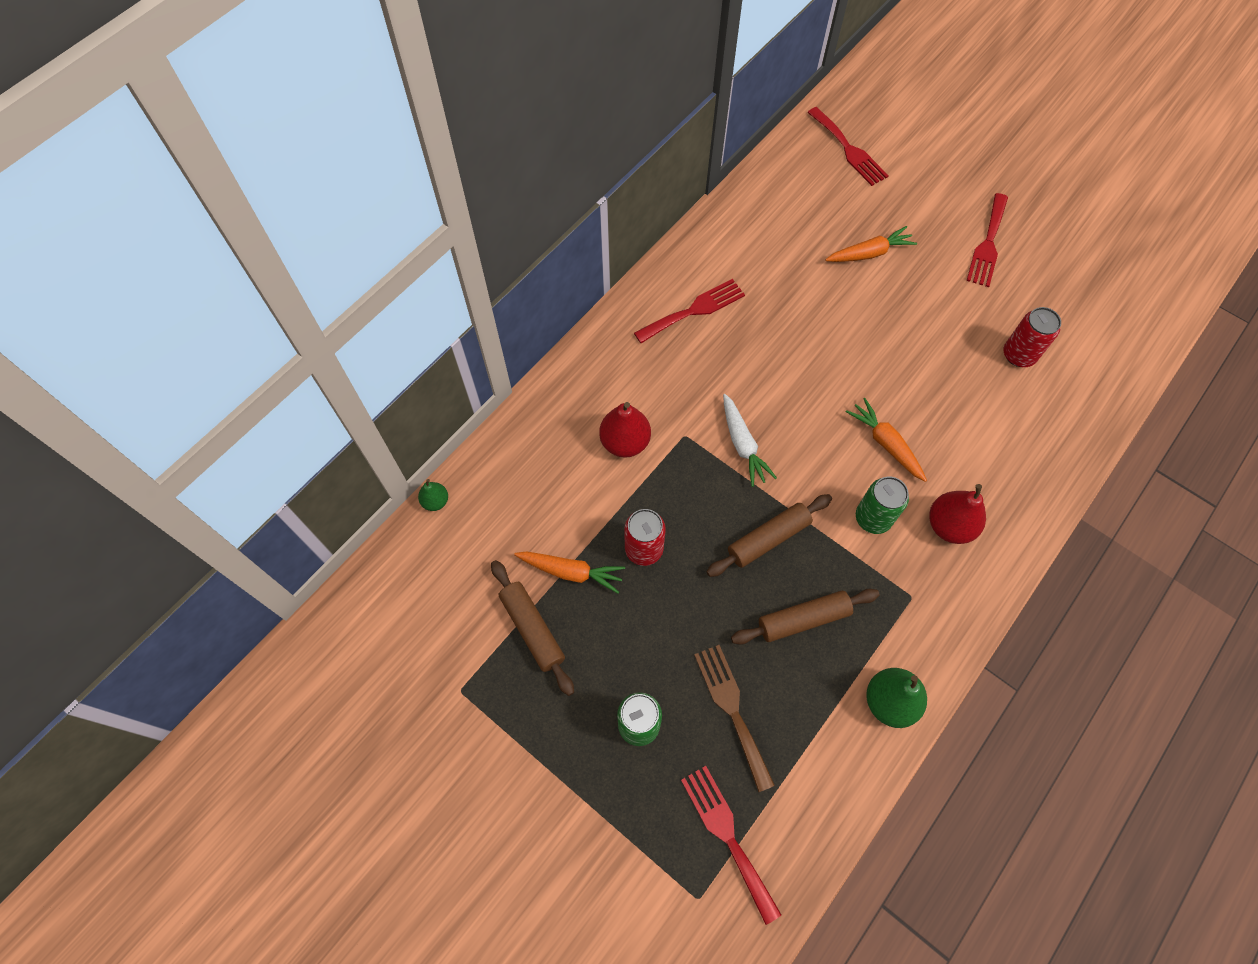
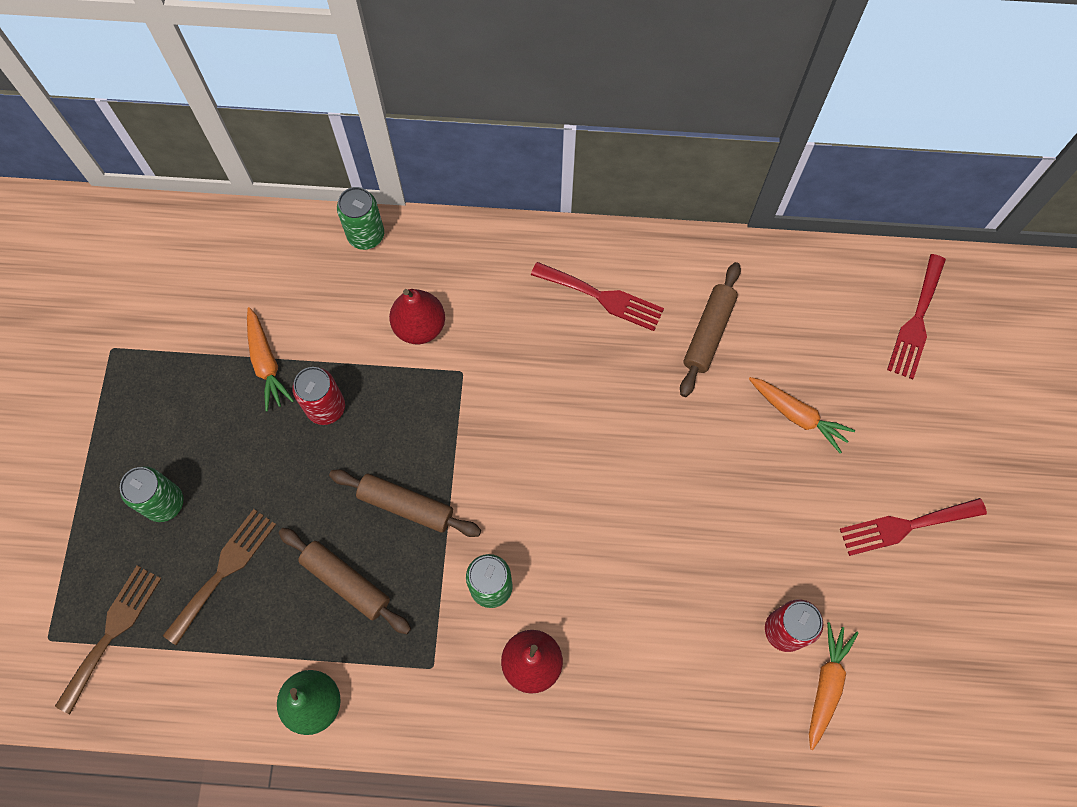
camera: 55 degrees right, 5 degrees up
green pear [418,479,448,511] -> none
brown rolling pin [491,560,574,696] -> brown rolling pin moved to [680,262,741,397]
red fork [681,766,782,925] -> brown fork [55,566,162,714]
white carrot [723,394,777,487] -> none
orange carrot [846,398,927,482] -> orange carrot moved to [809,622,859,750]
none -> green can [337,187,384,250]

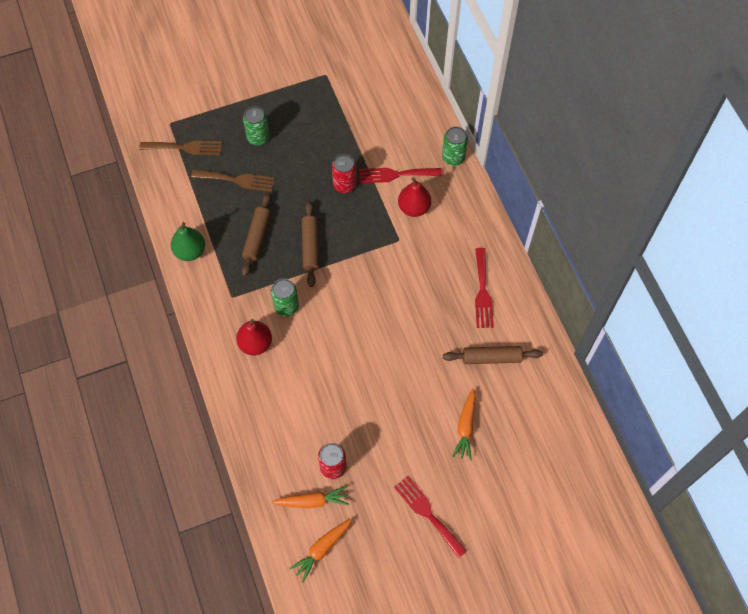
camera: 65 degrees right, 5 degrees down
orange carrot [247,307,294,412] -> orange carrot moved to [289,518,352,582]
red fork [887,254,946,379] -> red fork moved to [359,168,442,183]

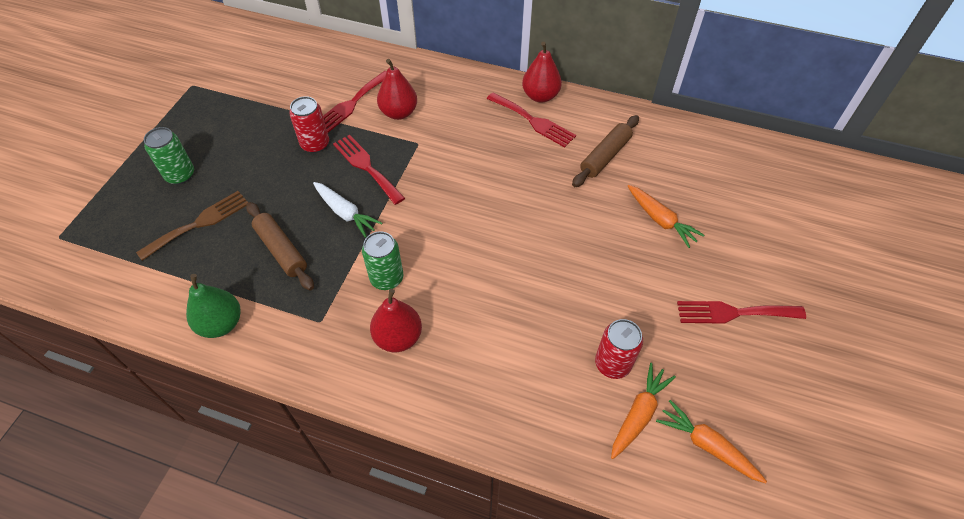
camera: 50 degrees left, 10 degrees down
brown fork [139,141,222,155] -> none
orange carrot [289,518,352,582] -> orange carrot turned 135 degrees clockwise [656,400,767,483]
brown rolling pin [302,201,319,287] -> white carrot [313,182,382,238]
green can [442,126,468,166] -> none
none -> red fork [333,135,405,205]
none -> red pear [522,42,562,103]

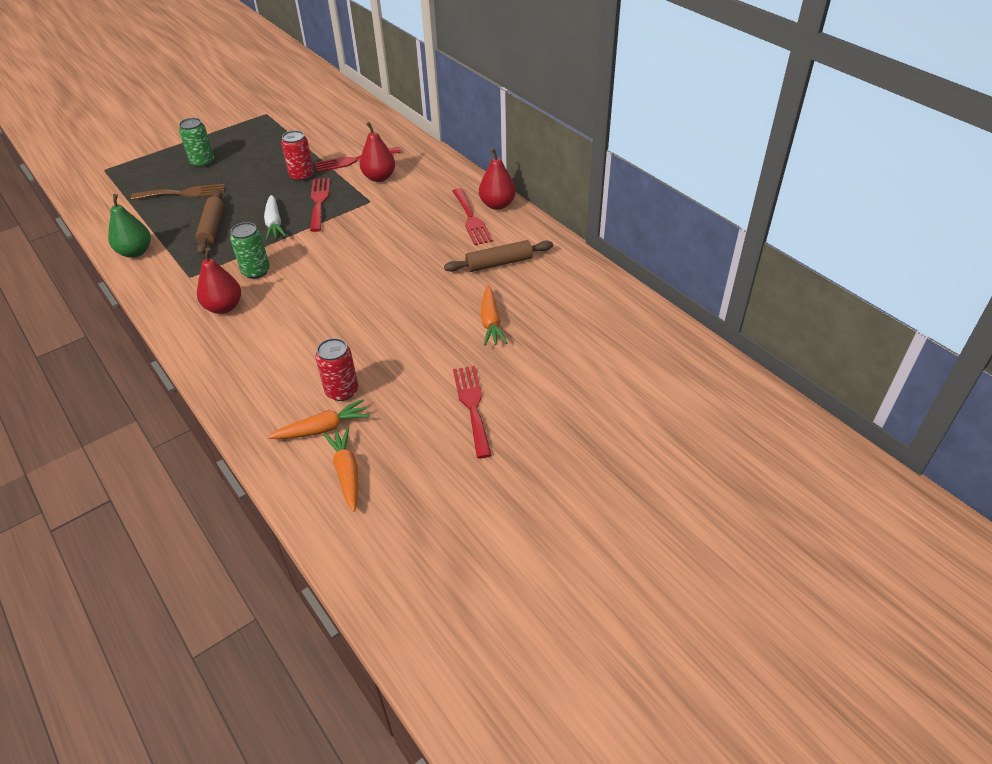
camera: 35 degrees right, 10 degrees down
red fork [677,301,806,324] -> red fork turned 45 degrees clockwise [453,366,492,458]

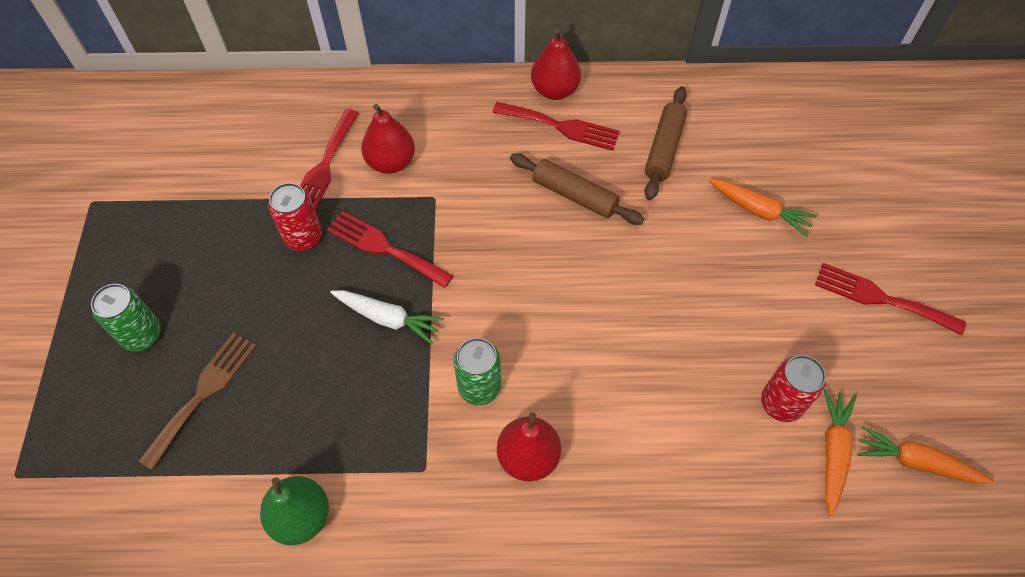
camera: 55 degrees left, 15 degrees up
brown rolling pin [195,190,224,255] -> brown rolling pin moved to [510,153,644,225]

